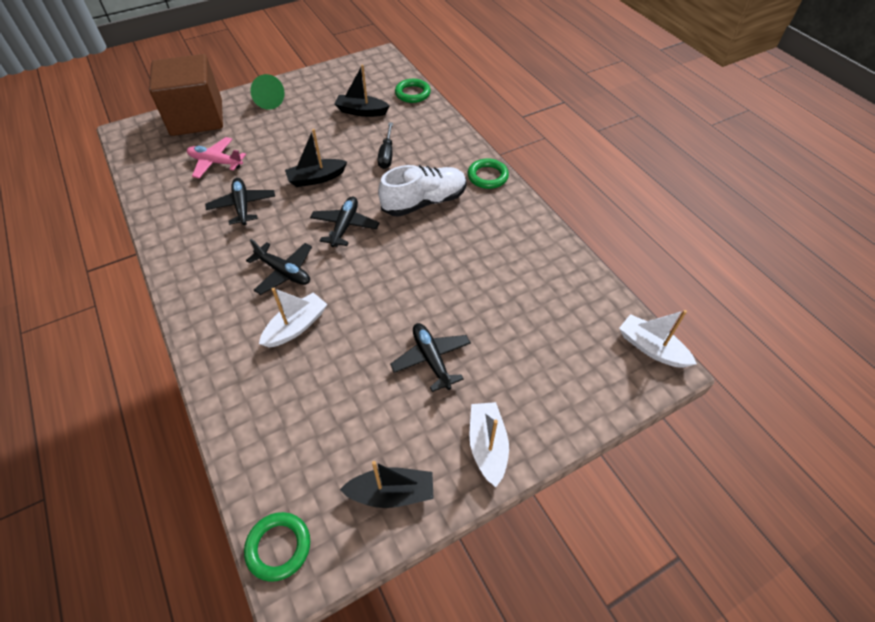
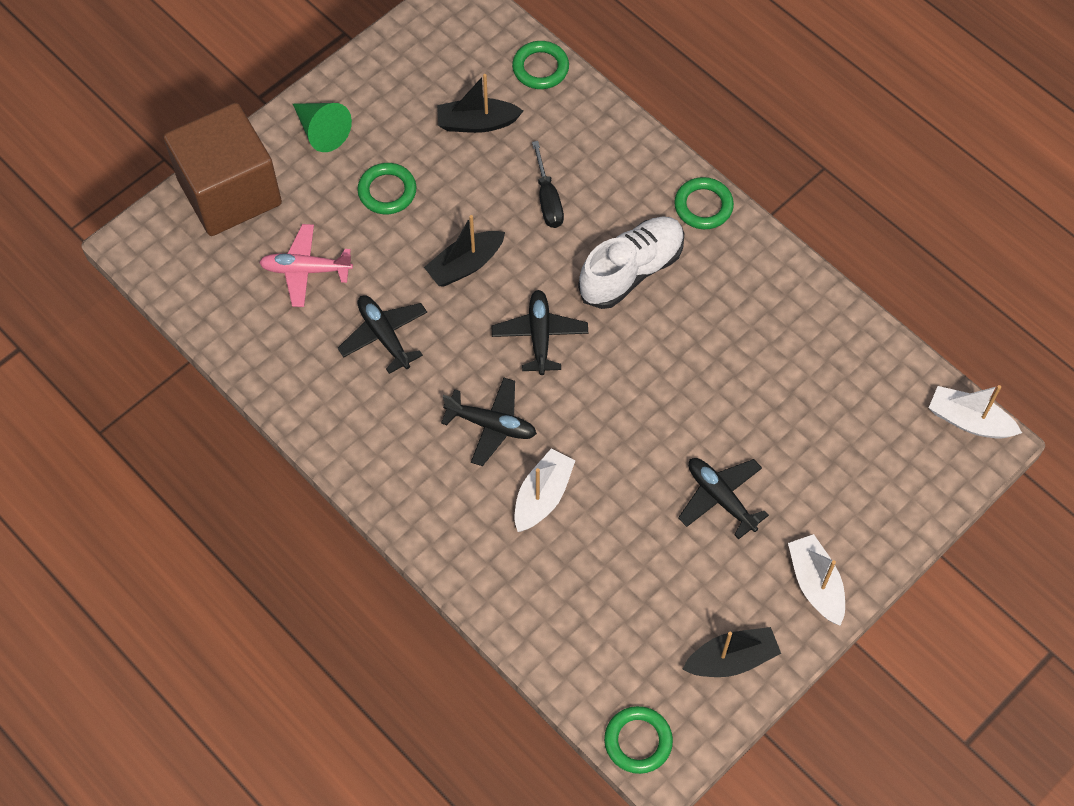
camera: 15 degrees left, 10 degrees up
none -> green ring [357,163,416,214]

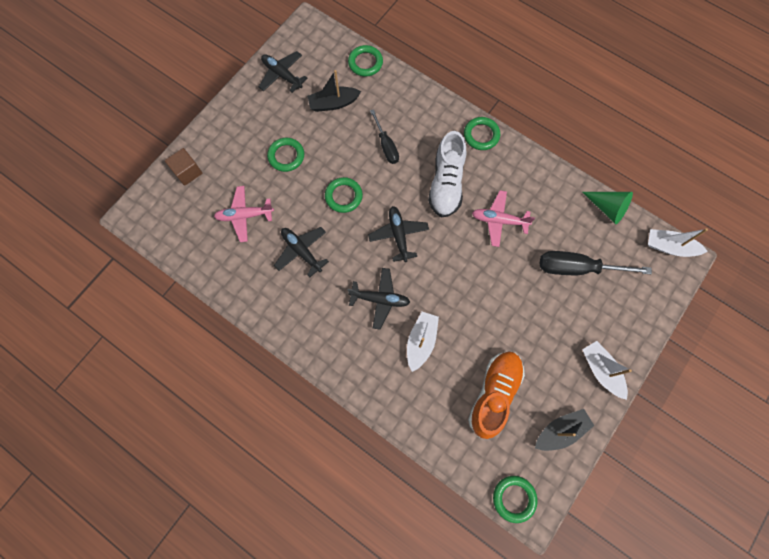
camera: 10 degrees left, 10 degrees up
brown cube [164,103,282,236] -> brown cube [165,148,202,186], size x0.44
green cone [293,103,352,152] -> green cone moved to [582,192,633,224]
black boat [424,215,505,287] -> green ring [325,177,363,213]
white shoe [578,217,684,309] -> white shoe turned 150 degrees clockwise [428,131,466,218]
black plane [678,458,769,539] -> black plane moved to [259,51,308,93]
none -> orange shoe [468,351,525,439]
none -> pink plane [472,190,535,247]
none -> black screwdriver [540,251,652,275]

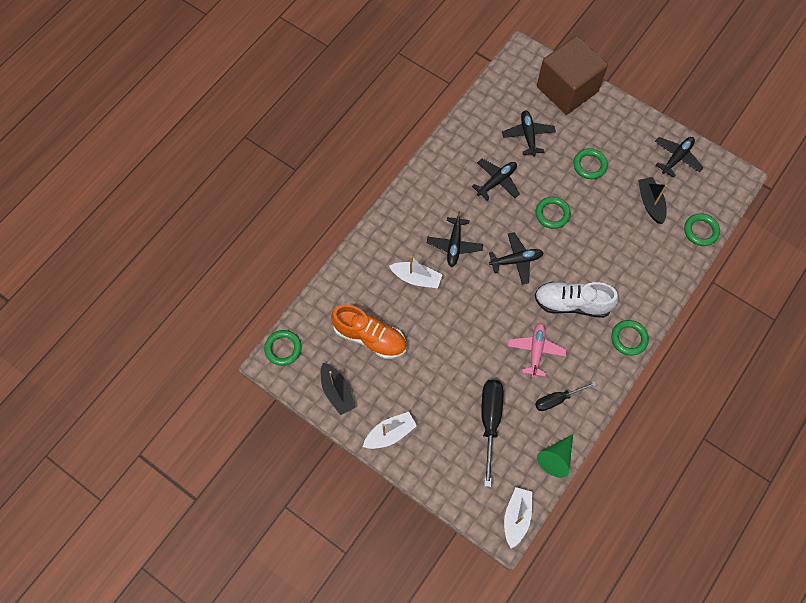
camera: 90 degrees right, 5 degrees down
brown cube [165,148,202,186] -> brown cube [537,36,608,115], size x2.29
pink plane [214,186,274,242] -> black plane [502,110,556,156]
black screwdriver [370,109,399,164] -> black screwdriver moved to [535,381,596,411]

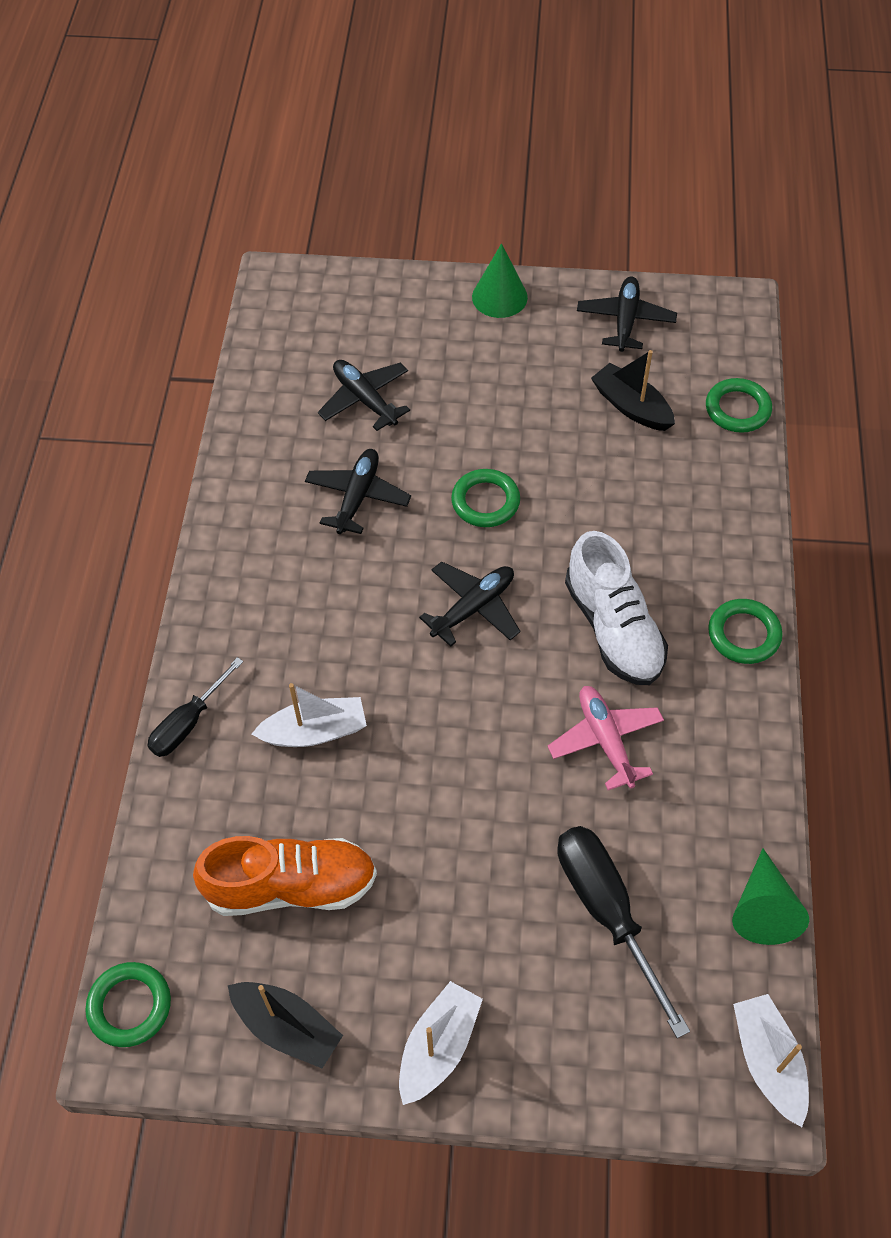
camera: 30 degrees left, 10 degrees down
black plane [427,211,483,267] -> none
white shoe [534,282,618,318] -> white shoe turned 90 degrees counterclockwise [565,531,668,685]
black screwdriver [535,381,596,411] -> black screwdriver moved to [147,657,243,757]
brown cube [537,36,608,115] -> none
green ring [573,148,608,179] -> none
none -> green cone [472,243,528,318]

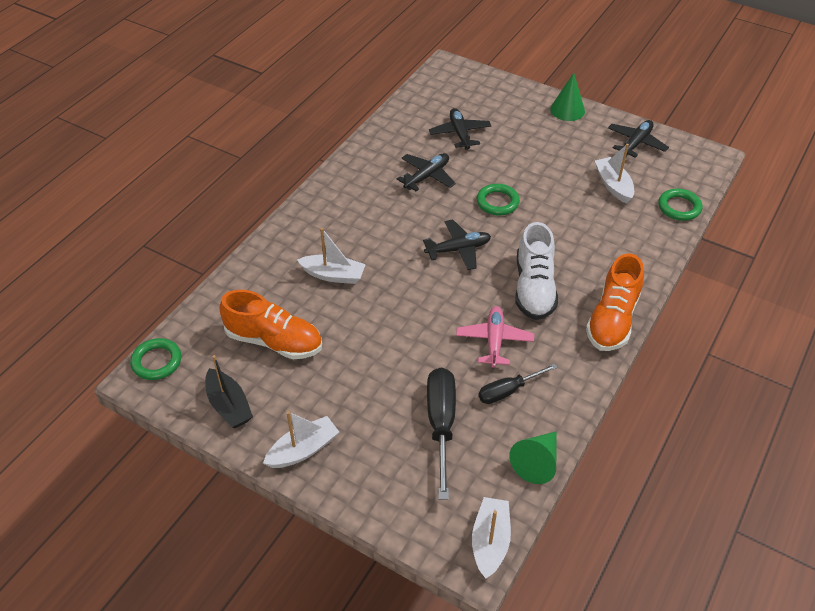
camera: 25 degrees right, 10 degrees down
black screwdriver [147,657,243,757] -> black screwdriver moved to [478,363,558,404]
black boat [591,350,675,431] -> white boat [595,144,634,204]
green ring [708,599,783,664] -> orange shoe [586,253,644,351]

